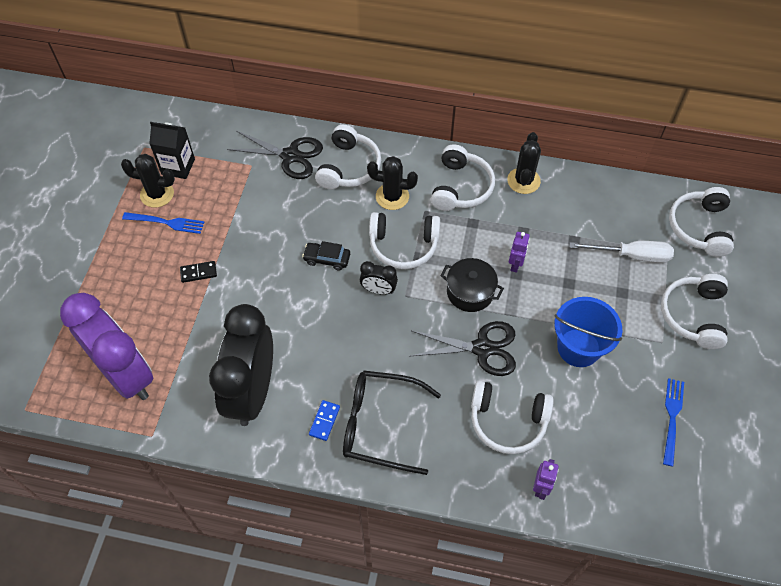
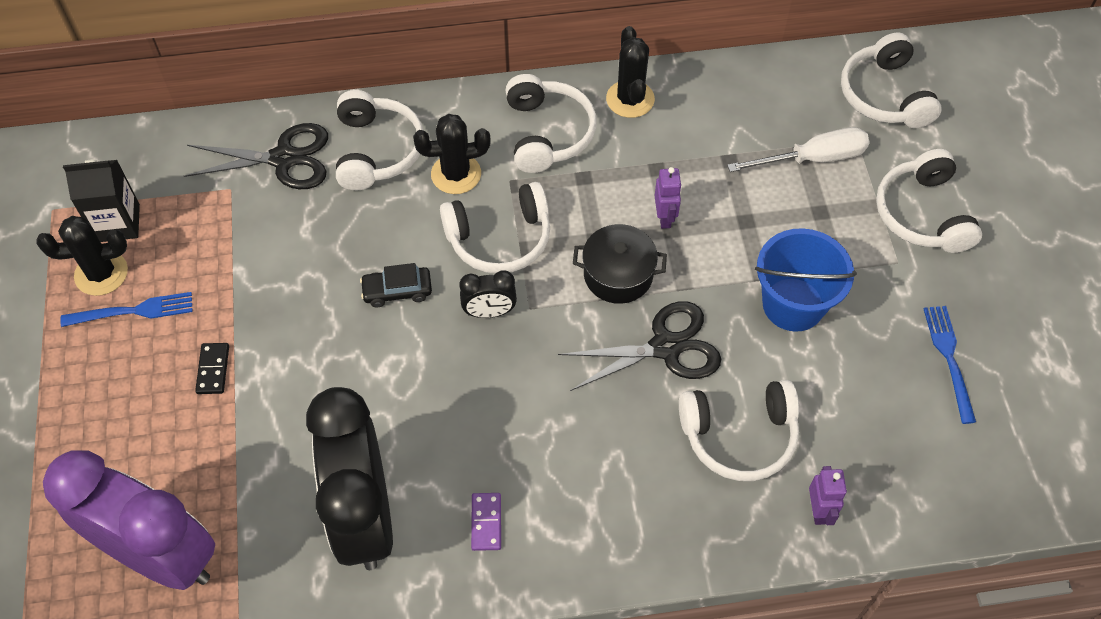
camera: 20 degrees left, 0 degrees up
black domino [180,261,217,283] -> black domino turned 60 degrees counterclockwise [195,343,229,394]
blue domino [309,400,340,441] -> purple domino [471,493,501,551]
black glasses [343,371,441,475] -> none

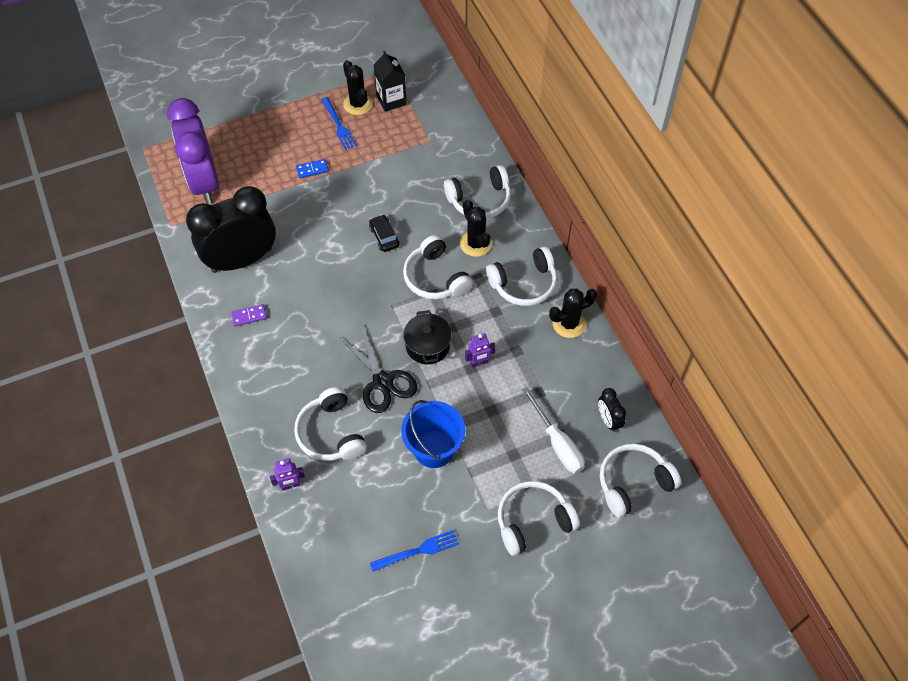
camera: 75 degrees right, 0 degrees up
purple clock [43,450,215,590] -> purple clock turned 150 degrees clockwise [167,98,219,204]
black scissors [184,123,328,189] -> none
black domino [195,343,229,394] -> blue domino [296,159,329,178]
black clock [459,270,517,318] -> black clock moved to [598,388,626,432]

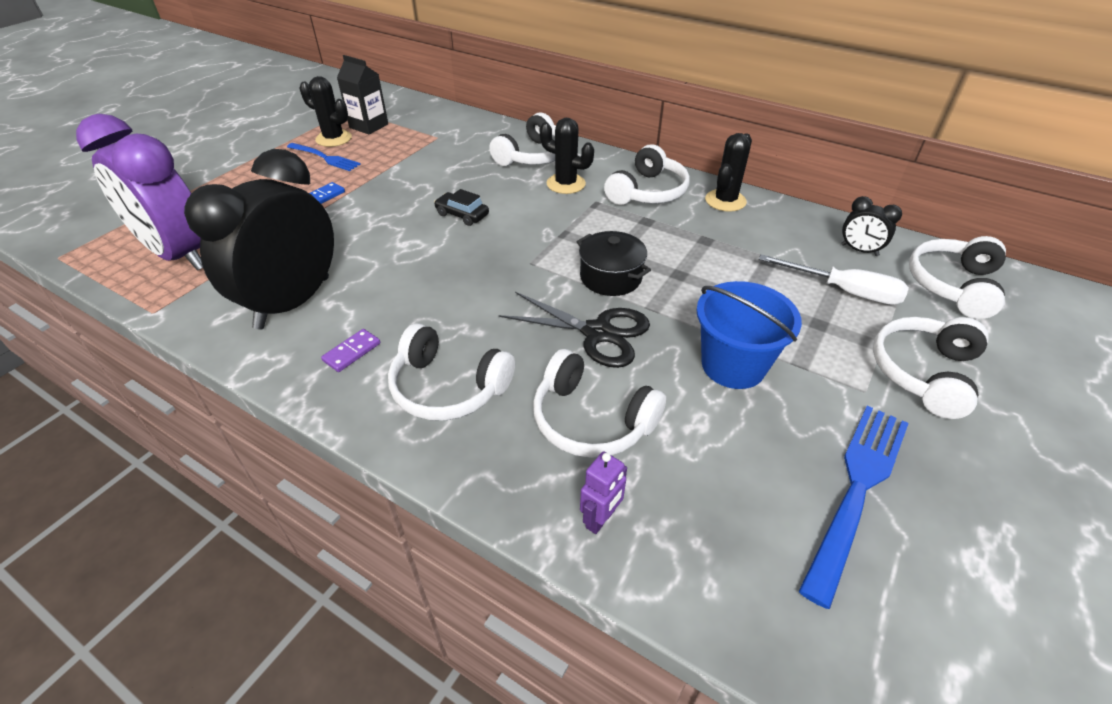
camera: 35 degrees left, 15 degrees down
blue fork [370,530,459,572] -> blue fork [799,406,909,609], size x1.61
white headphones [403,235,473,299] -> white headphones moved to [388,323,515,421]
purple robot [465,333,495,368] -> none

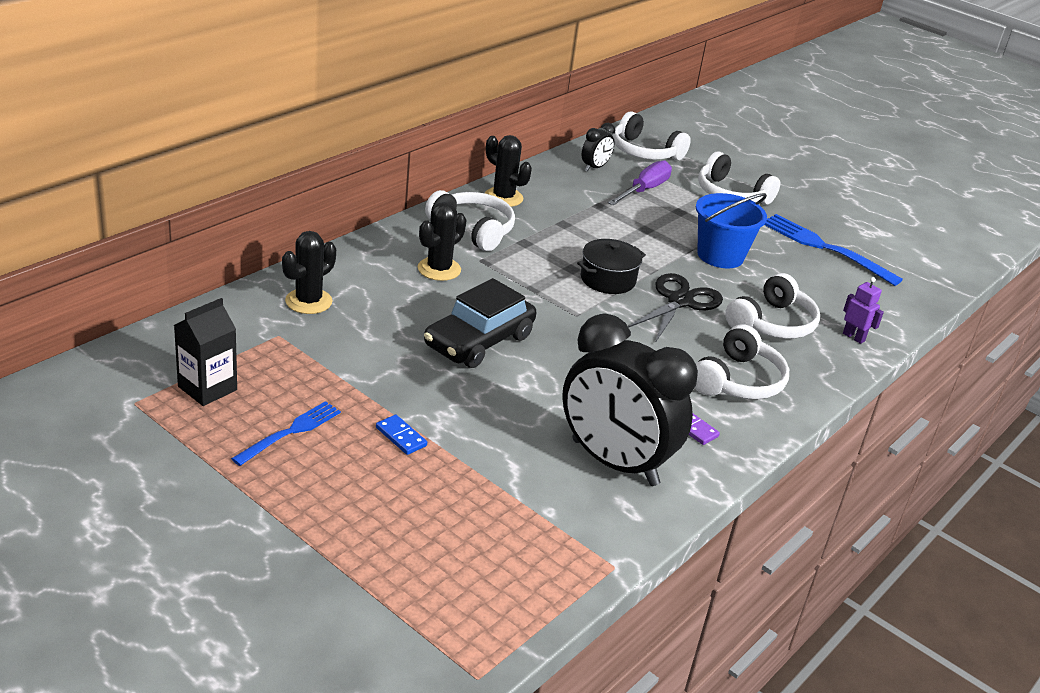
camera: 85 degrees left, 10 degrees down
purple clock [76,114,203,271] -> none
black cactus [299,76,352,147] -> black cactus moved to [282,231,336,314]
black car [434,189,489,226] -> black car [424,278,536,368], size x1.96
white headphones [489,113,556,166] -> none
white screwdriver [759,254,909,305] -> purple screwdriver [608,160,672,206]

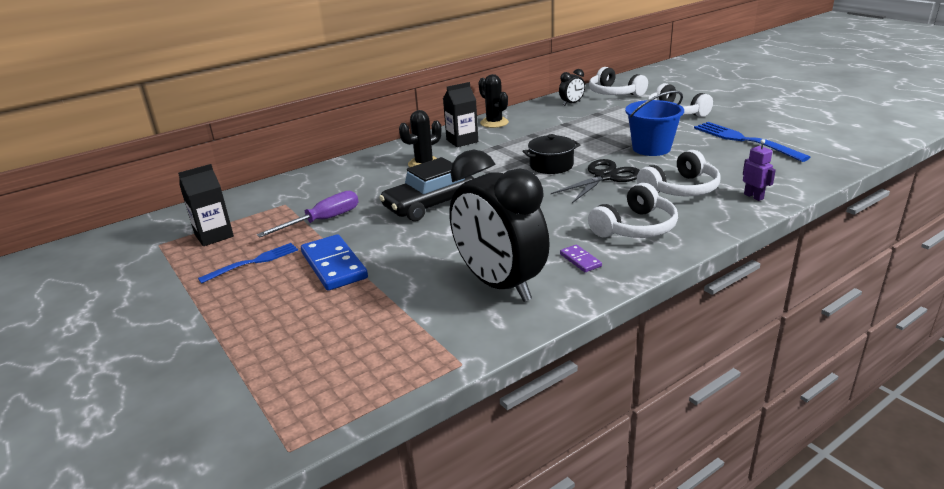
camera: 20 degrees right, 5 degrees down
black cactus [282,231,336,314] -> none
blue domino [376,415,427,455] -> blue domino [301,234,368,291], size x2.05
white headphones [425,190,515,251] -> black carton [443,82,478,147]
purple screwdriver [608,160,672,206] -> purple screwdriver moved to [257,191,358,237]

